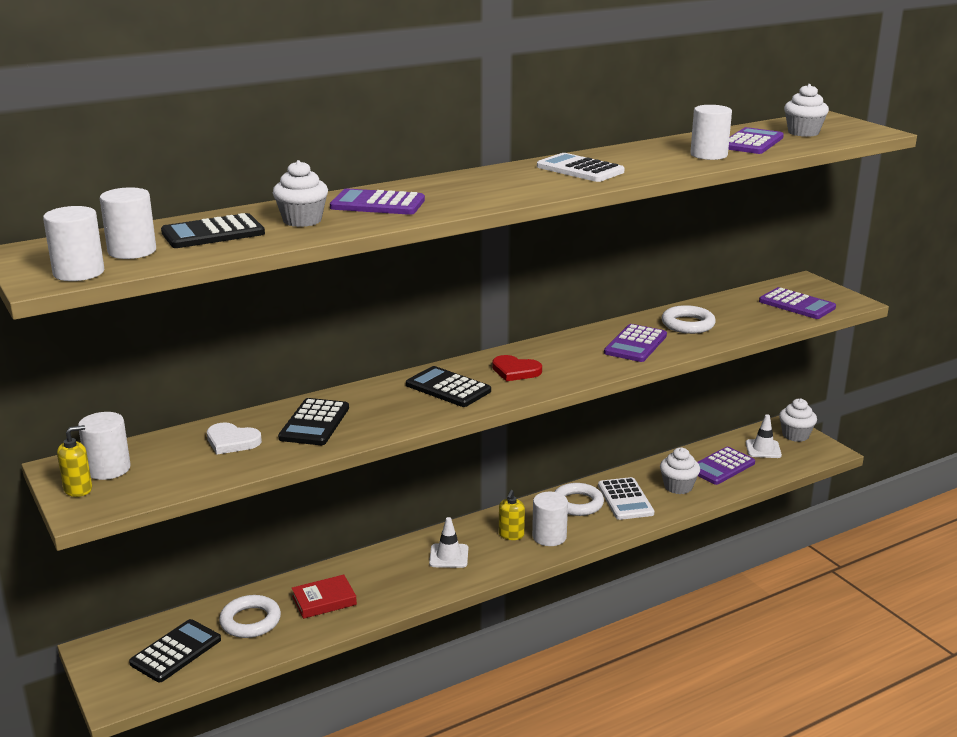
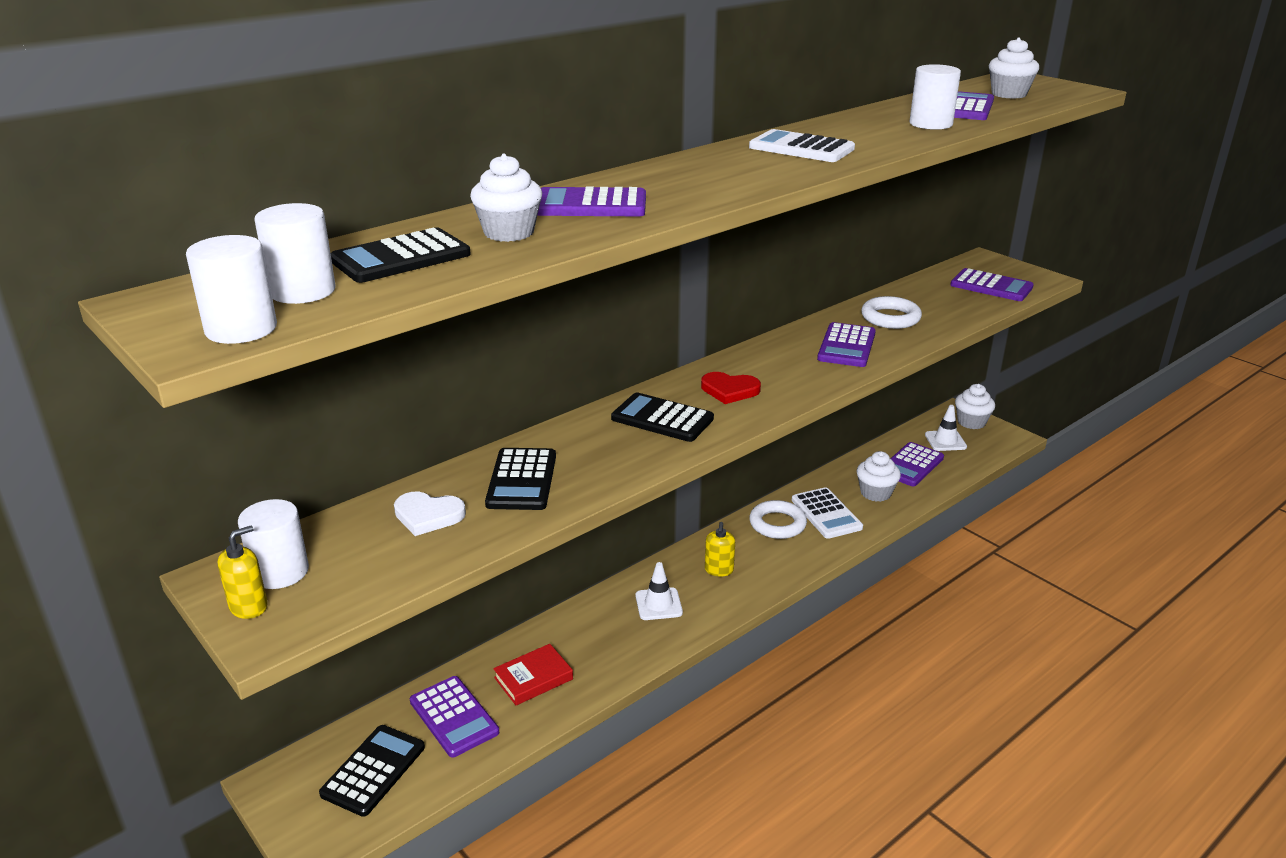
camera: 10 degrees left, 5 degrees up
white ring [219,595,281,638] -> purple calculator [410,676,499,758]
white cylinder [532,492,568,546] -> none

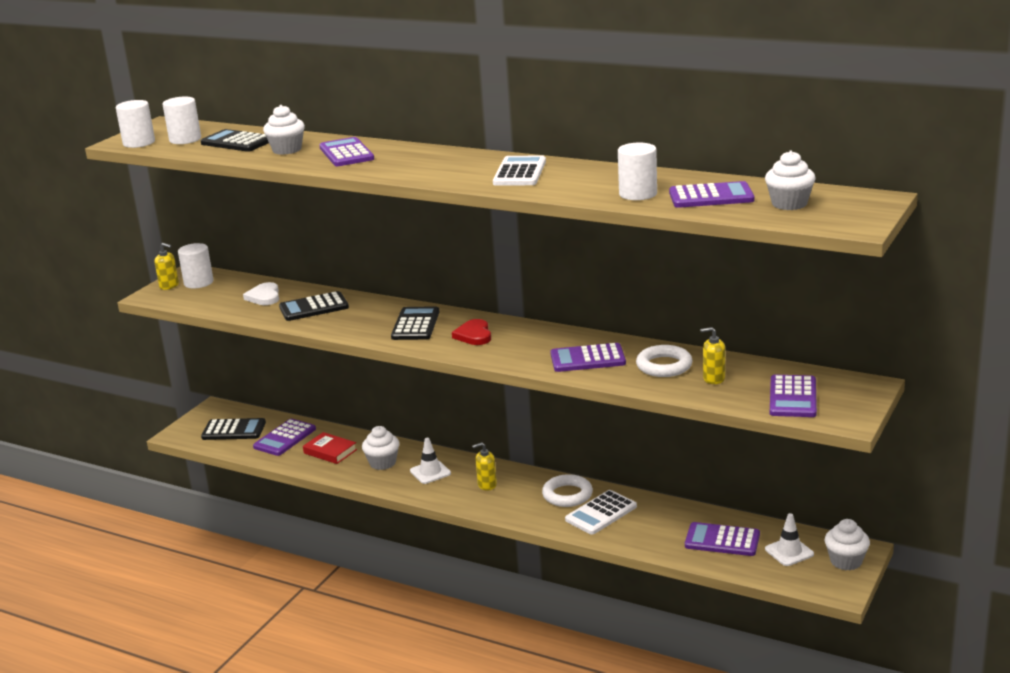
camera: 70 degrees right, 5 degrees down
white cupcake [856,451,901,502] -> white cupcake moved to [362,426,399,470]
none -> yellow soap dispenser [700,327,725,384]

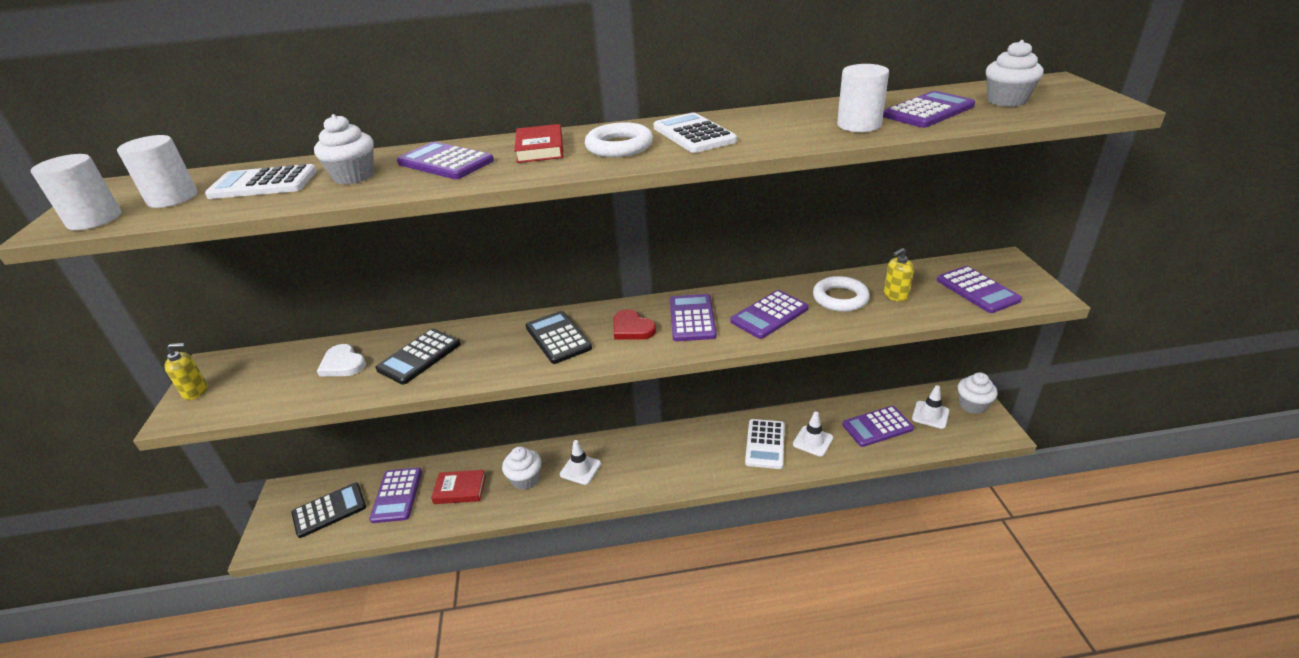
camera: 35 degrees left, 10 degrees up
white cylinder [178,243,214,288] -> none
black calculator [200,129,269,152] -> white calculator [205,164,317,199]
yellow soap dispenser [472,442,497,490] -> none
white ring [542,474,593,507] -> white ring moved to [585,122,653,157]
none -> red book [514,124,563,163]
none -> purple calculator [670,294,717,341]
none -> white traffic cone [793,412,833,457]

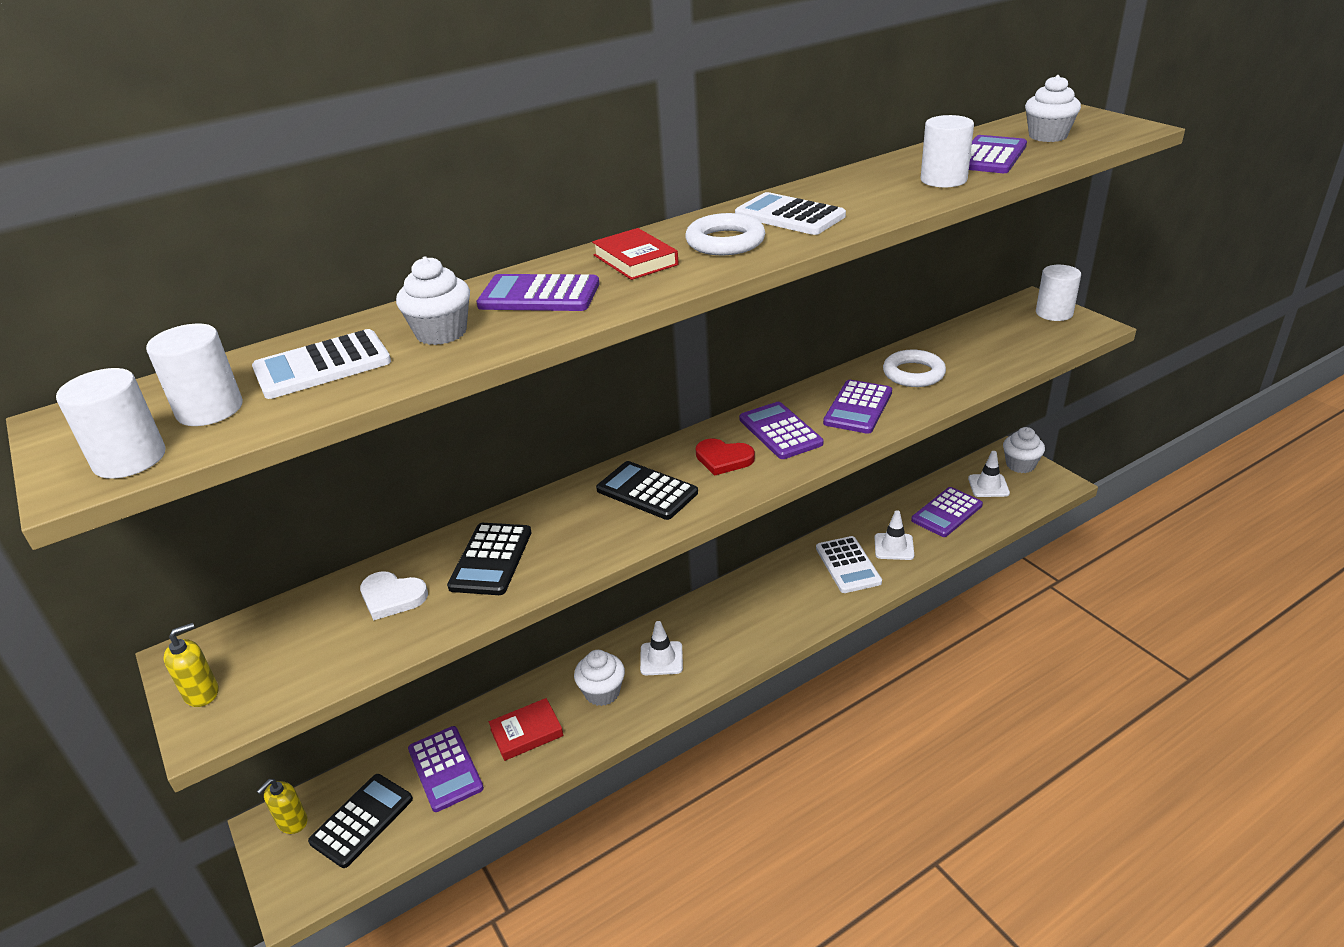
camera: 25 degrees left, 0 degrees up
yellow soap dispenser [884,248,914,302] -> yellow soap dispenser moved to [257,779,308,834]
purple calculator [937,266,1022,313] -> none
none -> white cylinder [1036,265,1081,321]

